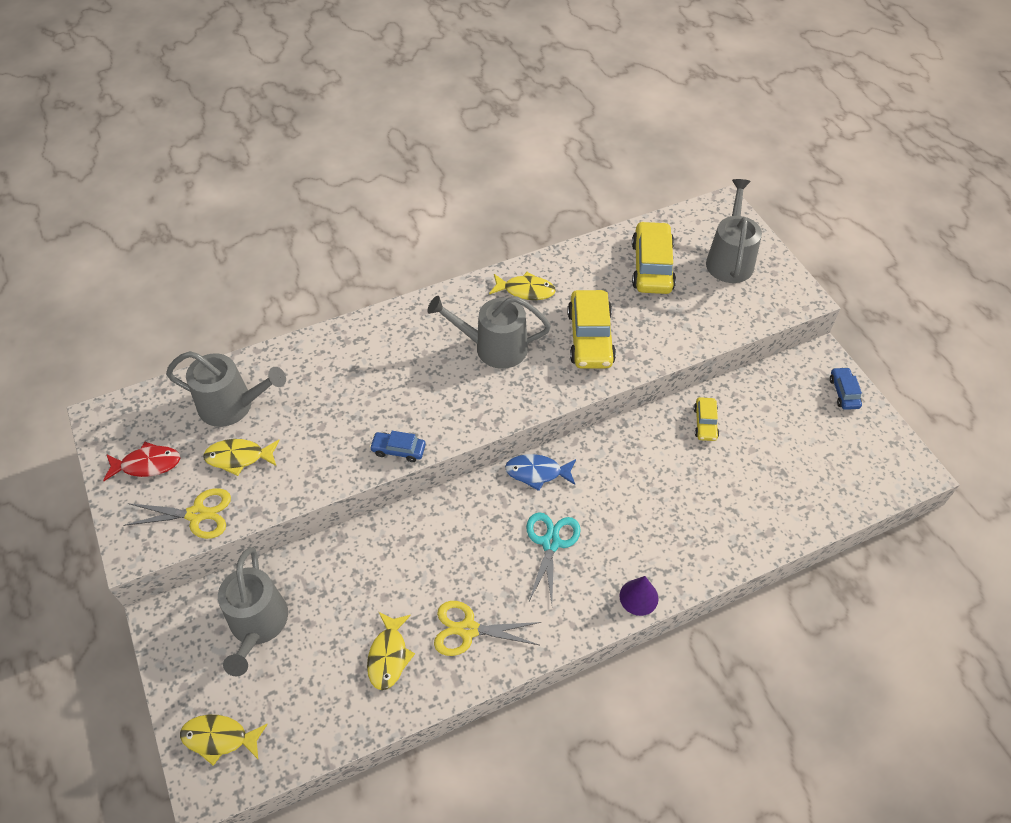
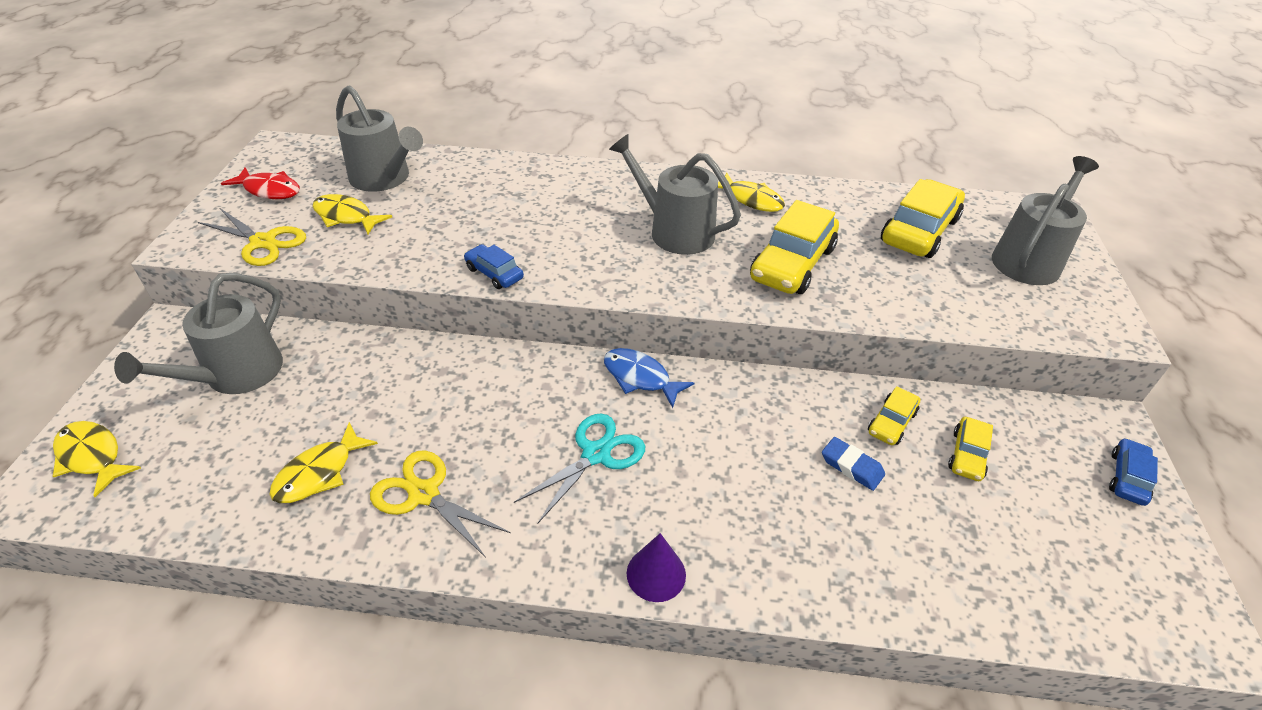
camera: 30 degrees right, 10 degrees down
none -> blue eraser [822,437,885,491]
none -> yellow car [948,417,993,481]

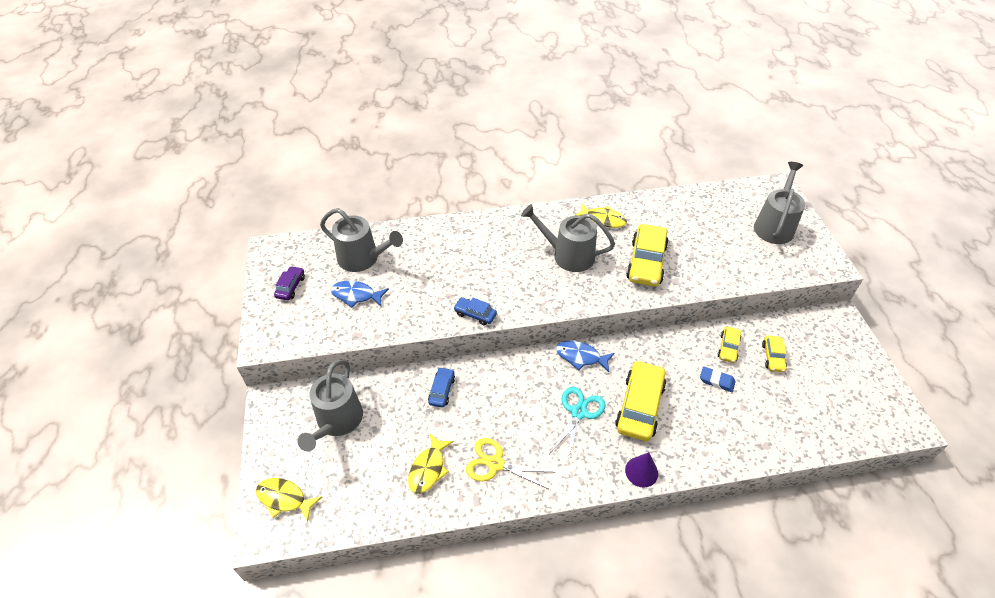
camera: 15 degrees left, 5 degrees up
yellow scissors [198,208,306,266] -> none
red fish [221,167,300,199] -> purple car [274,266,305,300]
yellow fish [312,194,392,235] -> blue fish [331,281,389,308]
yellow car [881,179,965,258] -> yellow car moved to [615,360,667,441]
blue car [1109,438,1158,506] -> blue car moved to [428,367,455,407]

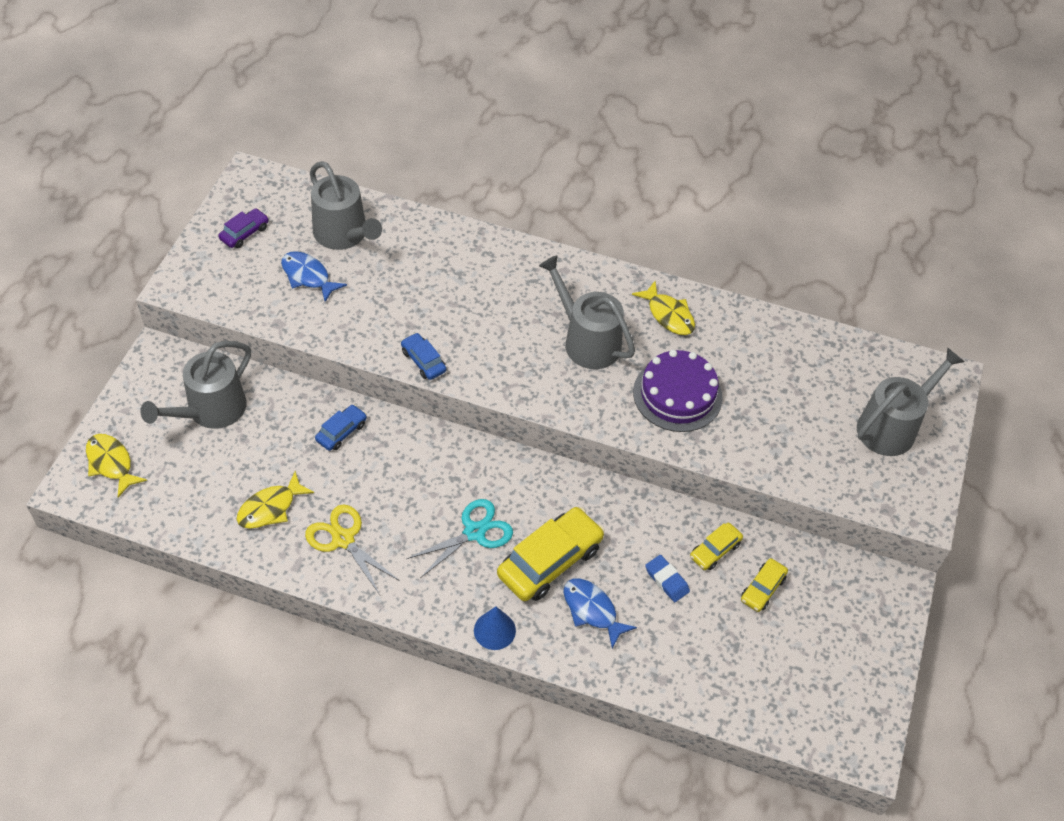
camera: 25 degrees right, 5 degrees up
blue fish [556,341,614,372] -> blue fish moved to [563,578,637,649]
purple cone [625,452,658,488] -> blue cone [474,606,516,650]
yellow car [626,224,669,286] -> purple cake [633,350,722,432]

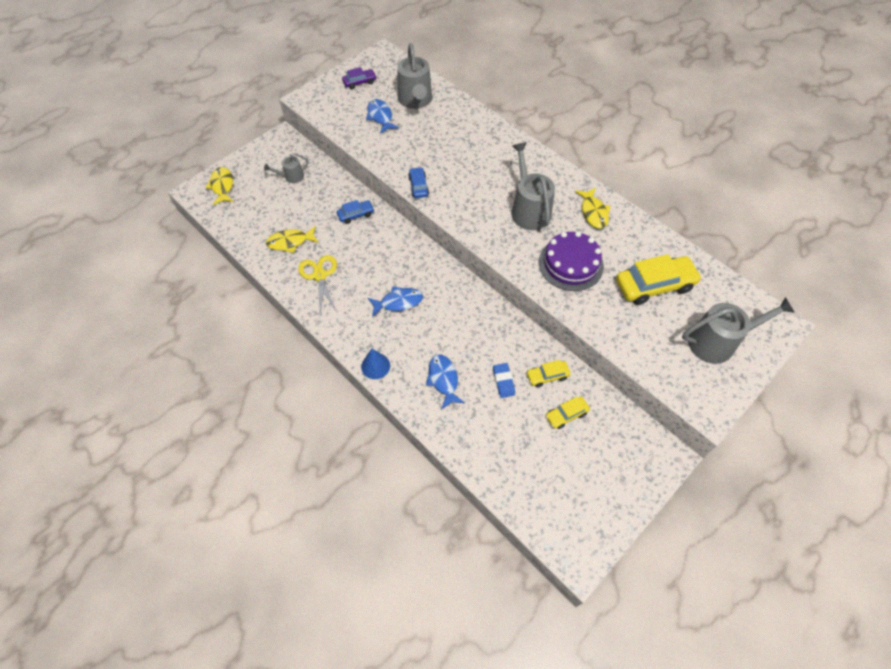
camera: 30 degrees right, 5 degrees up
grey watering can [140,341,251,429] -> grey watering can [264,153,309,183], size x0.52
turquoise scissors [406,499,513,578] -> blue fish [368,286,423,317]
yellow car [497,507,605,601] -> yellow car moved to [616,254,702,305]

